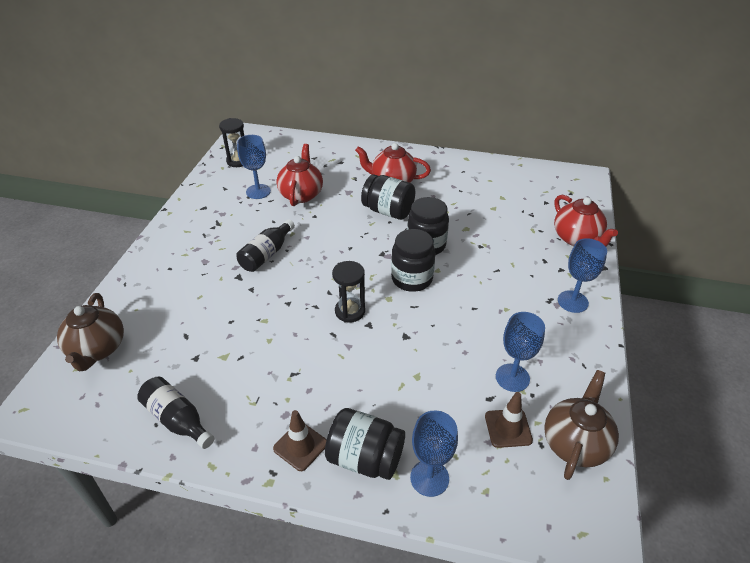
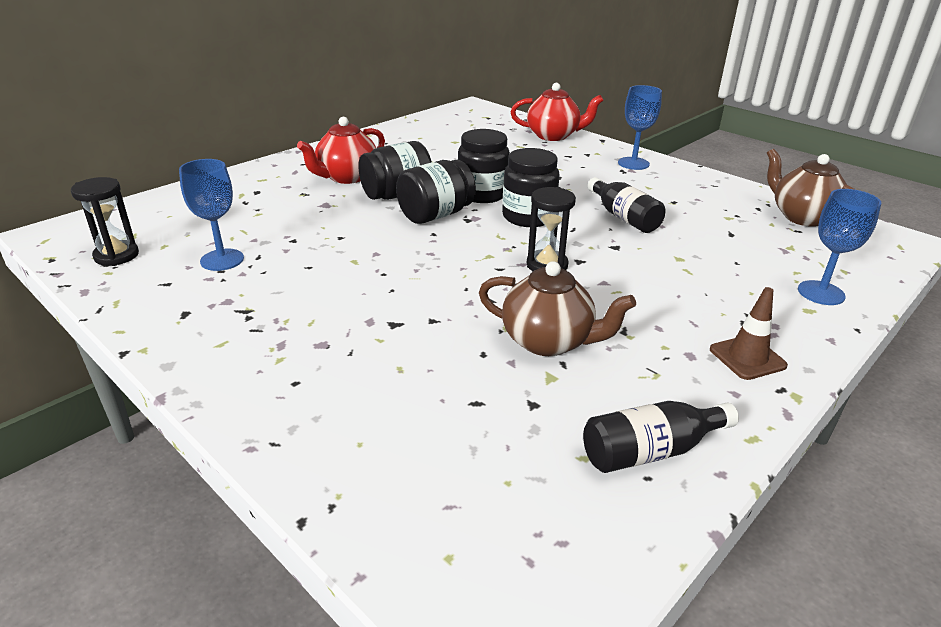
camera: 60 degrees left, 10 degrees down
brown teapot [57,293,124,371] -> brown teapot moved to [479,261,636,356]
black bottle [236,219,295,272] -> black bottle moved to [588,177,665,233]
red teapot [276,144,323,206] -> none
black jar [325,408,405,480] -> black jar moved to [396,160,476,224]
brown traffic cone [485,392,533,448] -> none
blue goblet [496,312,545,392] -> none

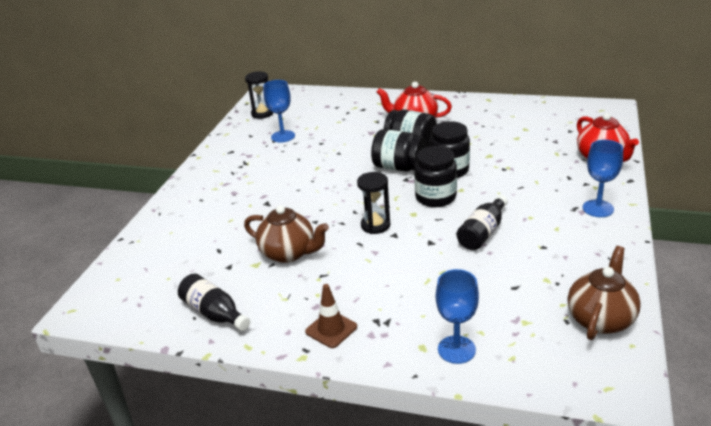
camera: 65 degrees right, 0 degrees up
brown teapot [479,261,636,356] -> brown teapot turned 60 degrees counterclockwise [244,205,329,263]

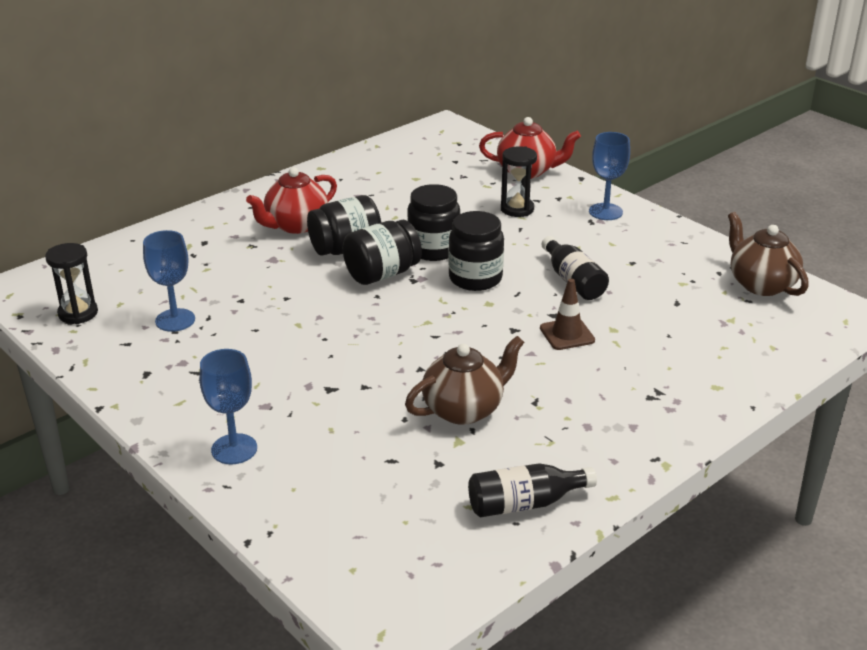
camera: 60 degrees left, 0 degrees up
brown traffic cone [305,284,357,348] -> brown traffic cone moved to [540,279,595,350]
black hourglass [357,172,390,234] -> black hourglass moved to [501,146,537,217]
blue goblet [436,269,479,364] -> blue goblet moved to [200,349,257,464]

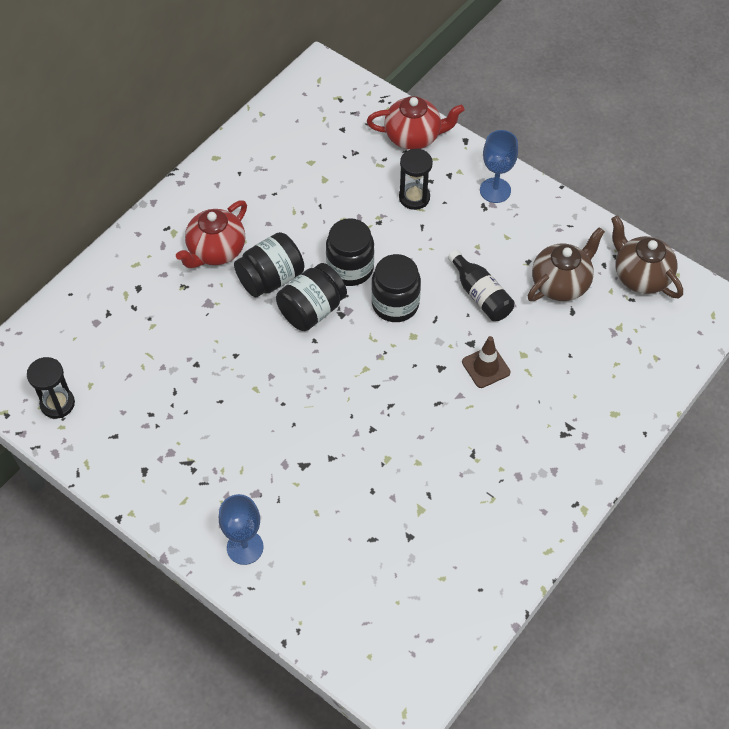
camera: 10 degrees left, 25 degrees up
blue goblet [143,230,195,332] -> none
brown teapot [405,336,524,425] -> brown teapot moved to [528,227,605,301]
black bottle [468,463,597,517] -> none

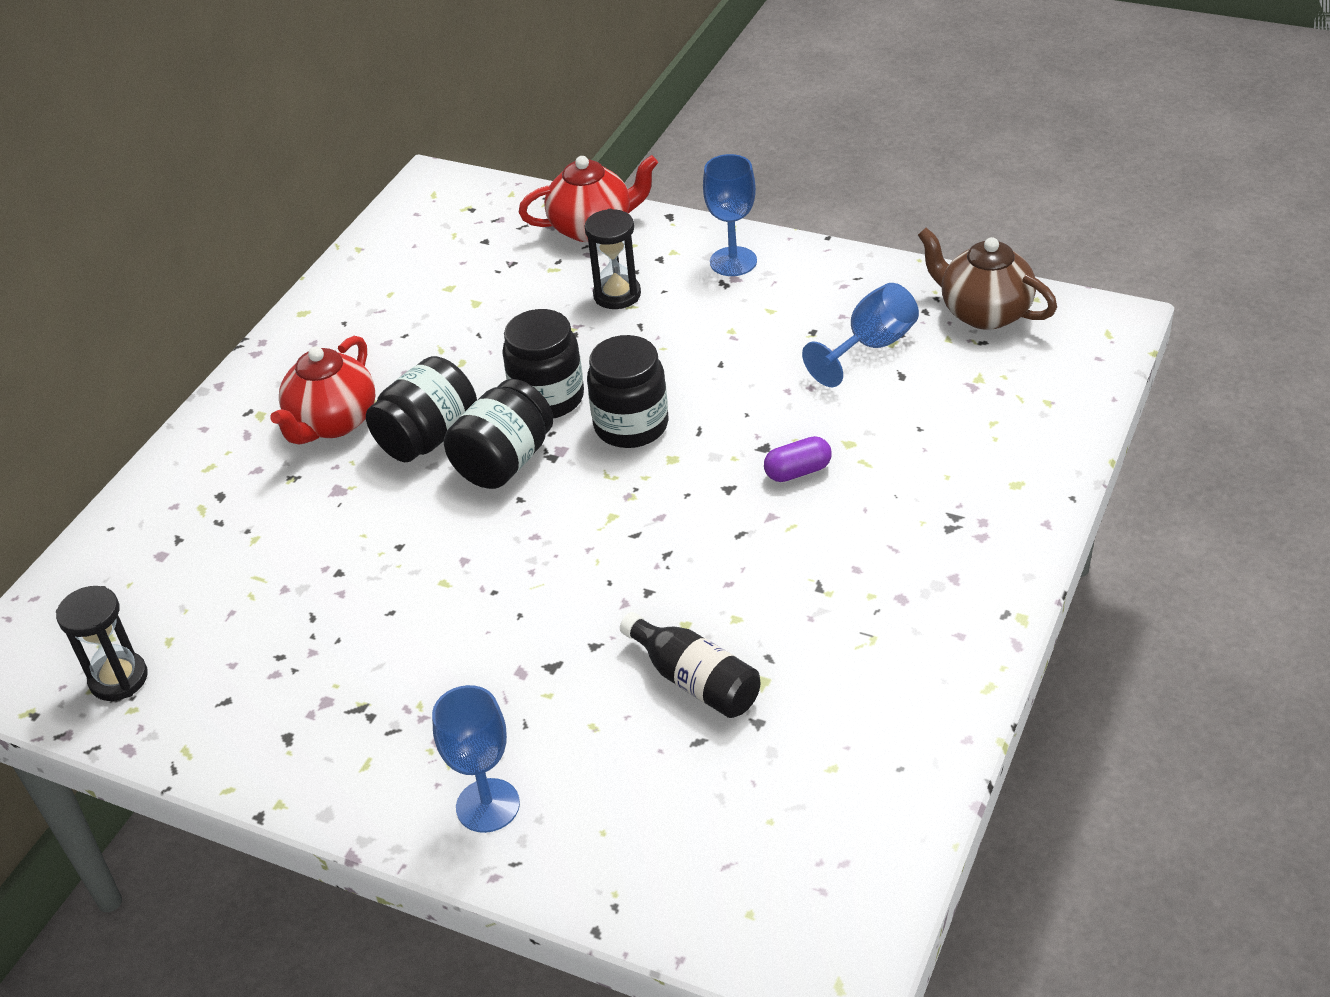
camera: 10 degrees left, 15 degrees down
black bottle [448,250,515,321] -> black bottle moved to [620,612,760,718]
brown traffic cone [462,336,510,388] -> purple capsule [764,436,832,482]
brown teapot [528,227,605,301] -> blue goblet [802,283,919,387]

